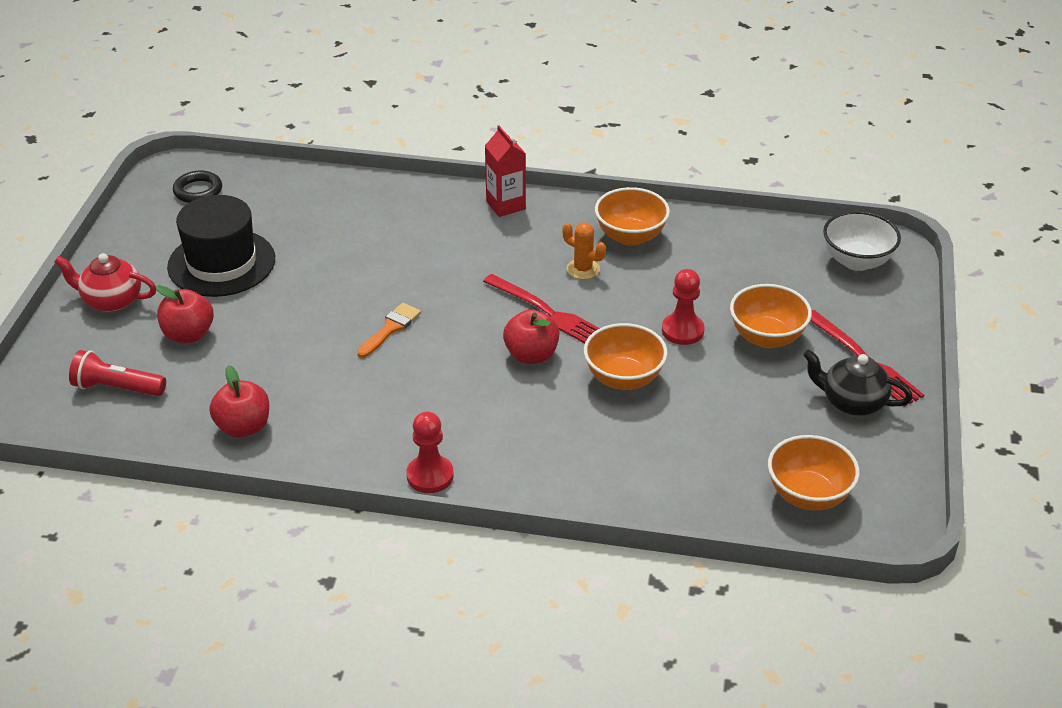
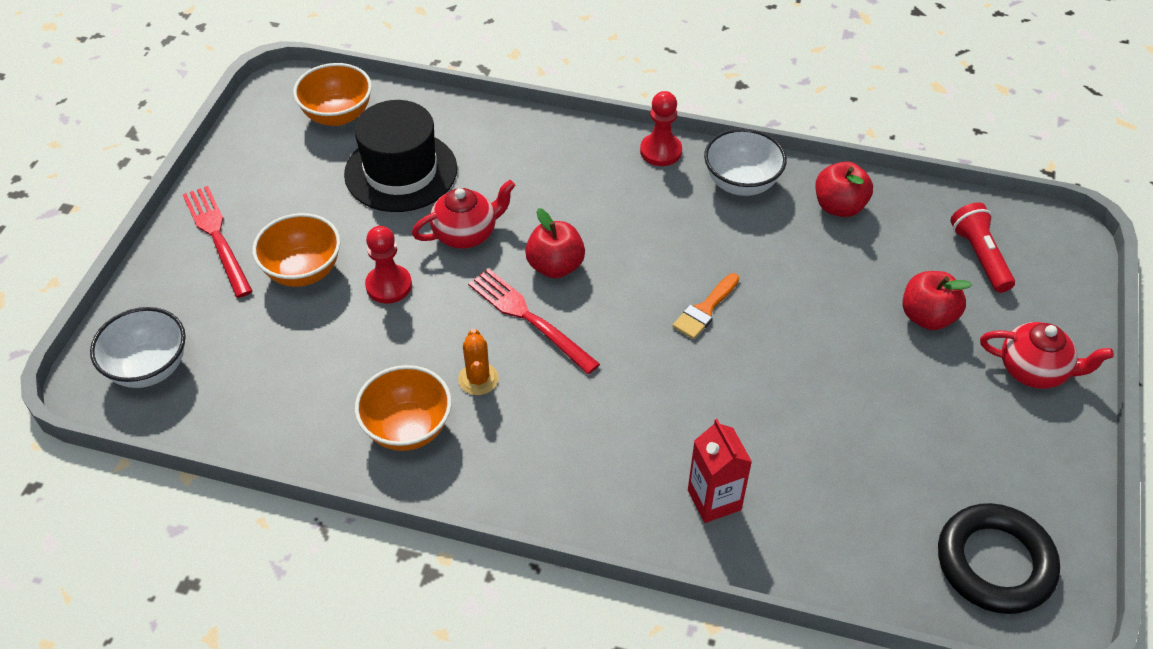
camera: 175 degrees left, 10 degrees up
red flashlight [69,350,166,396] -> red flashlight turned 120 degrees counterclockwise [950,202,1015,293]
black hat [167,195,275,297] -> black hat moved to [344,100,457,212]
black ring [173,170,222,203] -> black ring [938,503,1060,614], size x1.70
red carton [485,125,526,217] -> red carton moved to [688,419,752,523]
orange cactus [562,222,606,279] -> orange cactus turned 45 degrees clockwise [458,329,499,395]
orange bowl [584,323,668,390] -> red teapot [412,180,515,249]
black teapot [803,349,913,416] -> none
none -> white bowl [704,128,787,196]

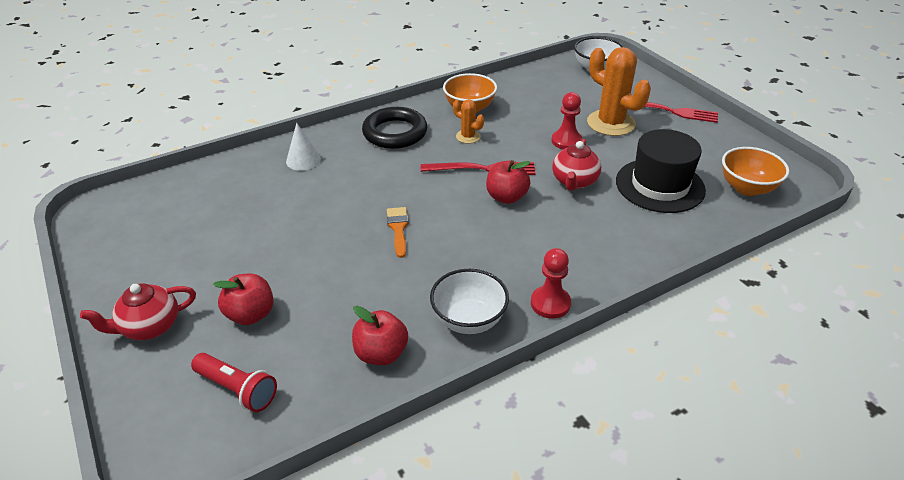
camera: 135 degrees right, 10 degrees down
orange bowl [252,213,341,287] -> orange cactus [587,47,651,136]
red carton [688,419,752,523] -> white cone [286,123,321,171]
black ring [938,503,1060,614] -> black ring moved to [362,107,427,149]

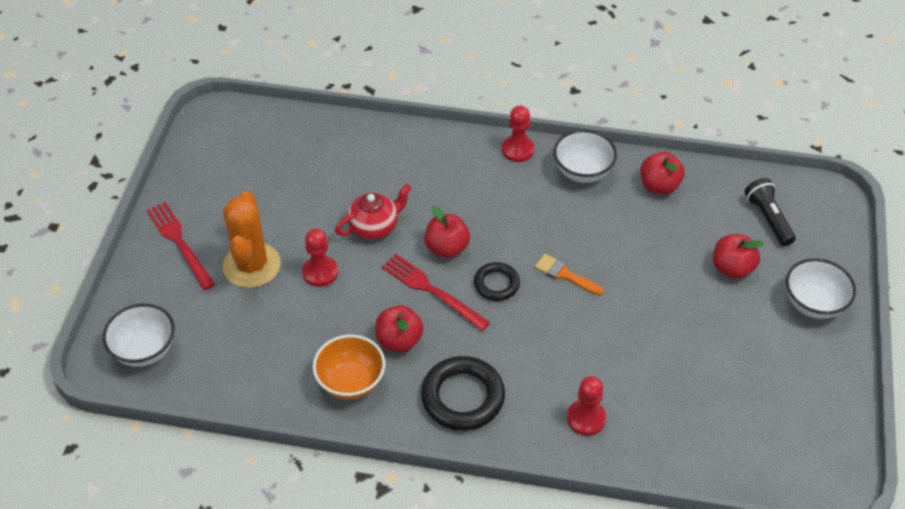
camera: 140 degrees left, 10 degrees up
red teapot [80,283,196,340] -> white bowl [786,258,856,319]
red flashlight [191,353,277,412] -> black flashlight [745,178,796,246]
white cone [286,123,321,171] -> red pawn [567,376,606,436]
orange brush [387,207,408,258] -> orange brush turned 90 degrees clockwise [535,254,603,295]
orange cactus [453,99,484,144] -> red apple [375,305,424,352]
black hat [616,129,706,213] -> none
orange bowl [722,147,789,196] -> none
none -> black ring [474,262,520,301]

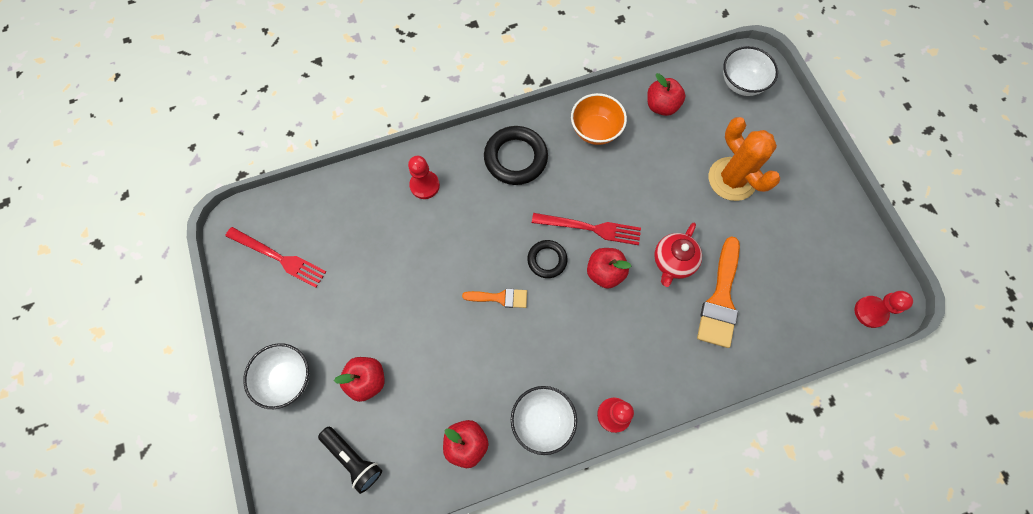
camera: 150 degrees right, 20 degrees up
red fork [146,202,215,290] -> red fork moved to [226,227,326,288]
red pawn [302,229,338,287] -> red pawn moved to [855,291,913,328]
red apple [375,305,424,352] -> red apple moved to [647,73,685,116]
none -> orange brush [697,236,740,348]

